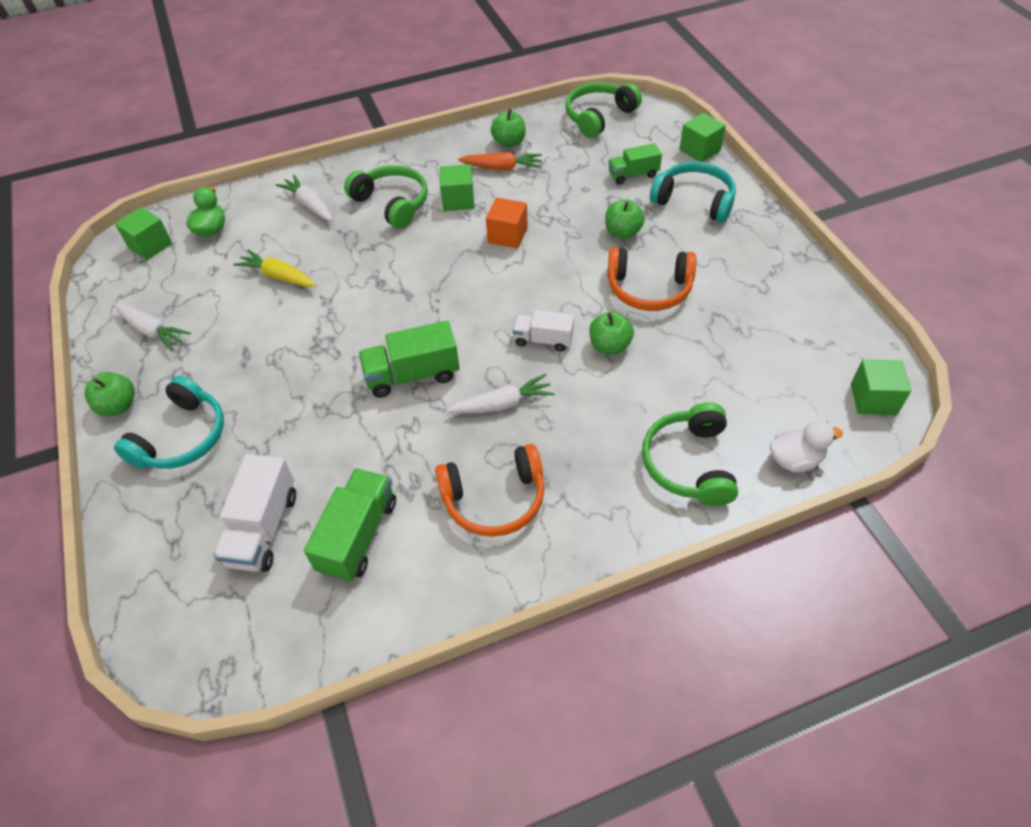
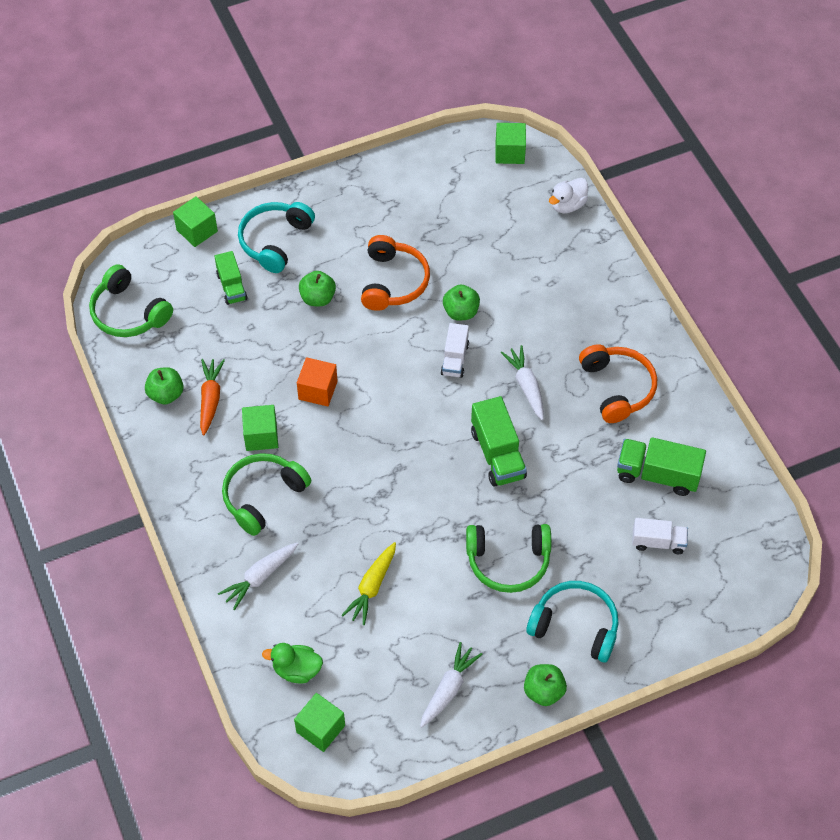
camera: 95 degrees left, 5 degrees up
white truck [214,454,296,572] -> white truck [632,518,688,554], size x0.64
green headphones [642,402,738,506] -> green headphones moved to [466,524,551,593]
white duck [770,420,843,472] -> white duck turned 120 degrees counterclockwise [549,178,588,213]

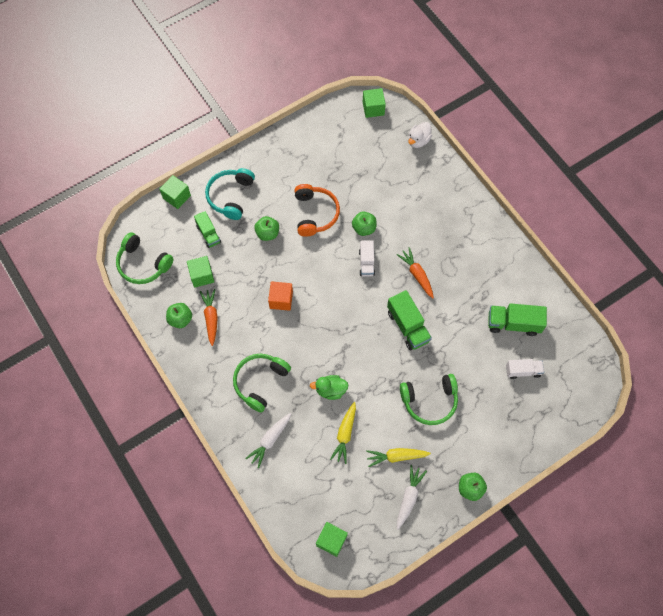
camera: 10 degrees left, 10 degrees up
green cube [242,405,278,451] -> green cube moved to [187,256,214,288]
green duck [262,643,323,684] -> green duck moved to [310,375,348,400]
white carrot [500,345,544,420] -> orange carrot [396,247,434,298]
turquoise headphones [526,581,619,663] -> none
orange headphones [579,344,657,423] -> none
none -> yellow carrot [366,448,431,467]

